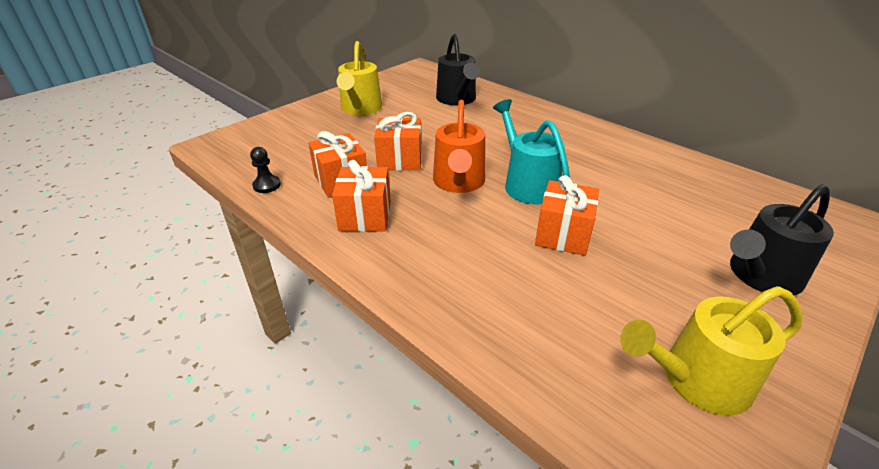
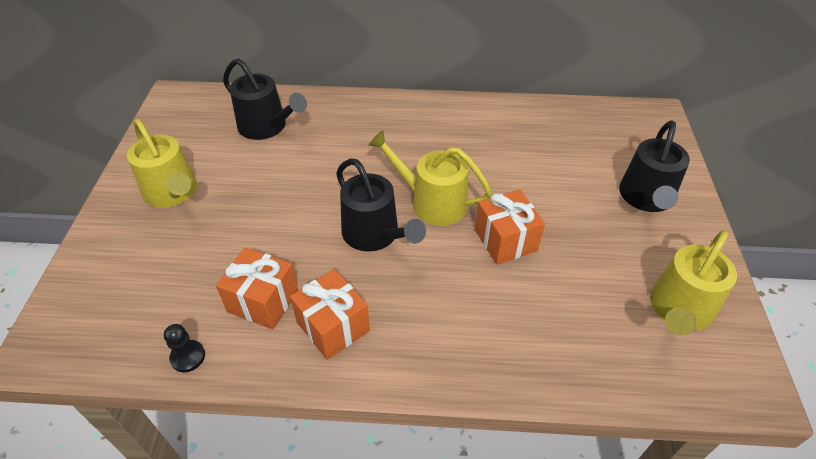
camera: 40 degrees left, 10 degrees up
orange gift [374,112,422,171] -> none
orange watering can [433,100,485,193] -> black watering can [336,158,426,251]
turquoise watering can [493,99,570,205] -> yellow watering can [368,130,492,226]

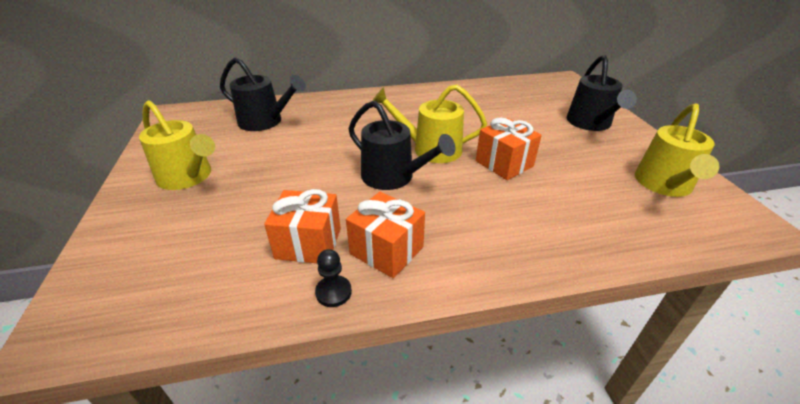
camera: 15 degrees left, 10 degrees down
black pawn [164,324,205,372] -> black pawn moved to [315,249,352,307]

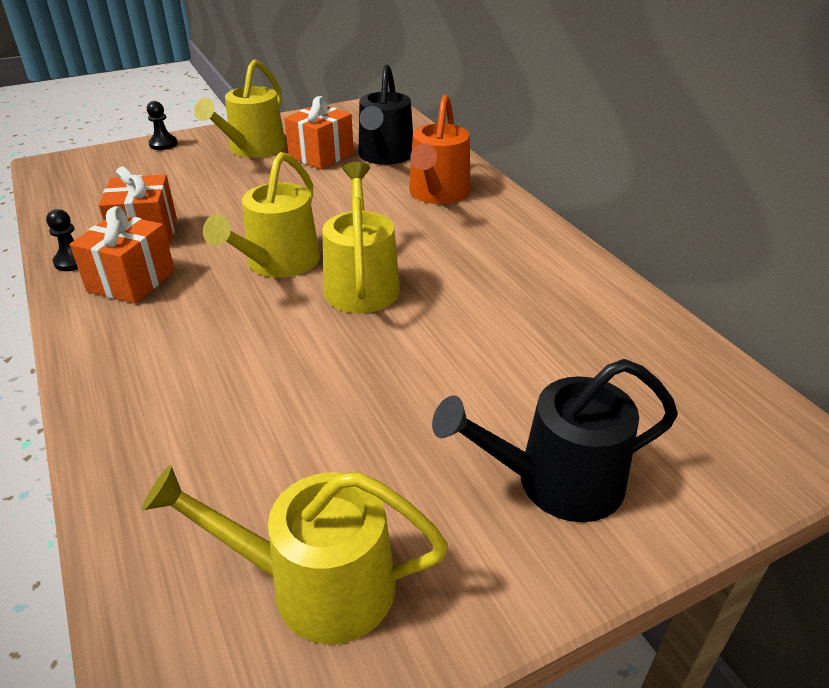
camera: 75 degrees right, 0 degrees up
black watering can [349,101,456,190] -> yellow watering can [203,152,320,278]
orange gift [476,118,542,180] -> orange gift moved to [284,96,354,169]
none -> black pawn [147,101,178,150]
none -> orange watering can [409,95,471,204]

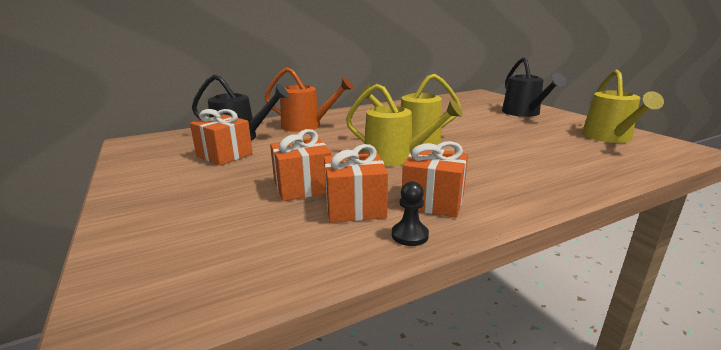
camera: 90 degrees left, 15 degrees down
black pawn [147,101,178,150] -> none
yellow watering can [194,60,286,158] -> none
none -> orange gift [270,129,331,201]

